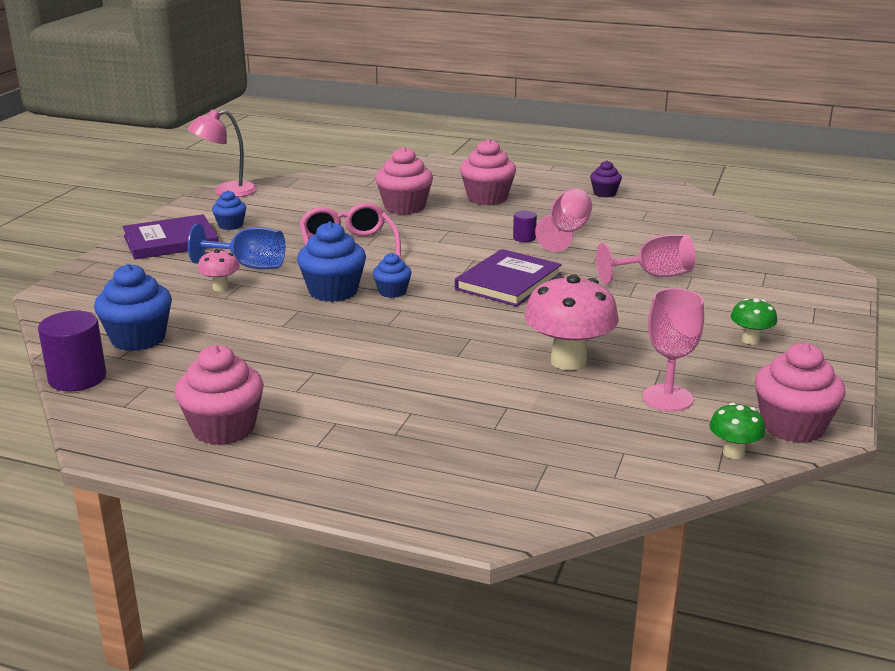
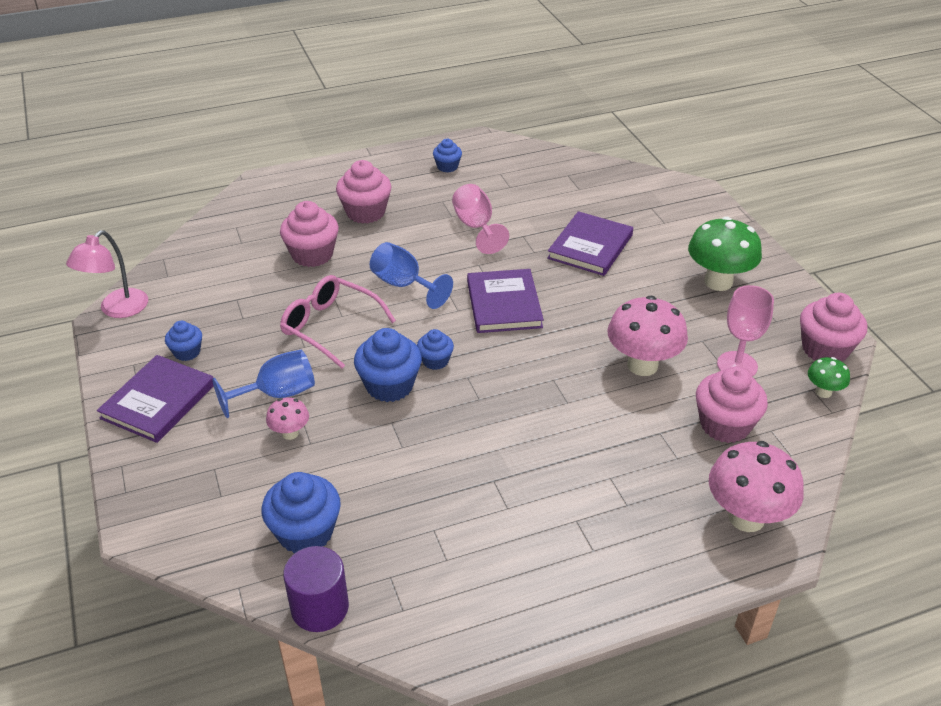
camera: 40 degrees left, 15 degrees up
pink cupcake [175,345,264,445] -> pink cupcake moved to [696,367,768,443]
purple cylinder [513,211,537,242] -> none
purple cupcake [590,160,622,197] -> blue cupcake [433,139,462,172]
pink goblet [596,234,696,284] -> purple book [547,211,633,276]
green mushroom [731,298,777,345] -> green mushroom [688,216,762,291], size x1.97
none -> blue goblet [370,242,453,309]
none -> pink mushroom [709,441,804,532]

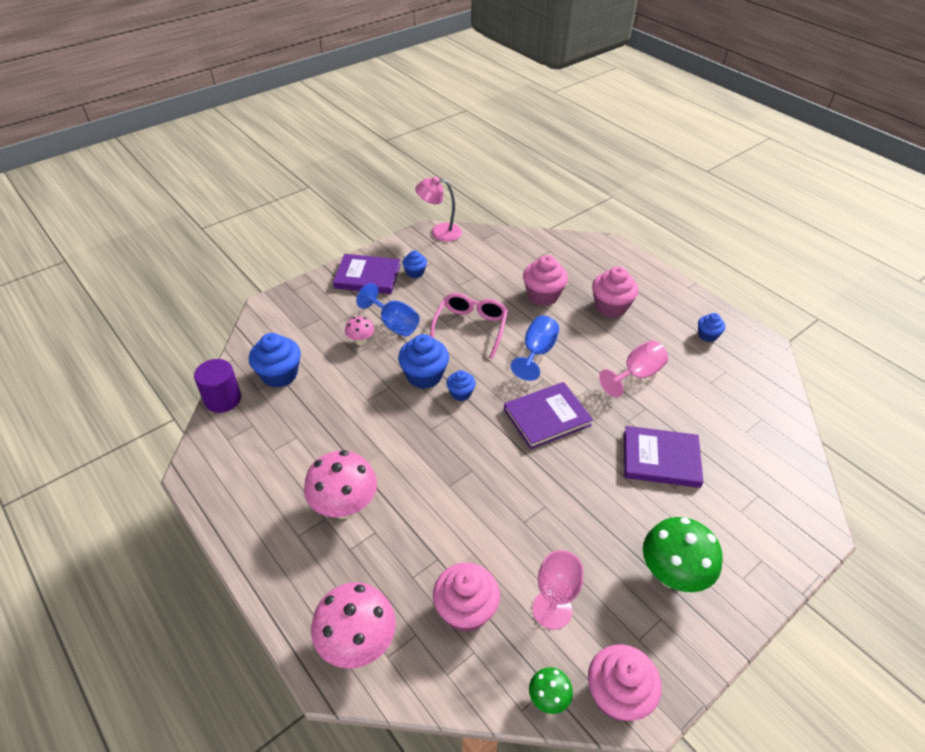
camera: 70 degrees right, 5 degrees up
pink mushroom [607,296,688,376] -> pink mushroom moved to [304,450,377,519]

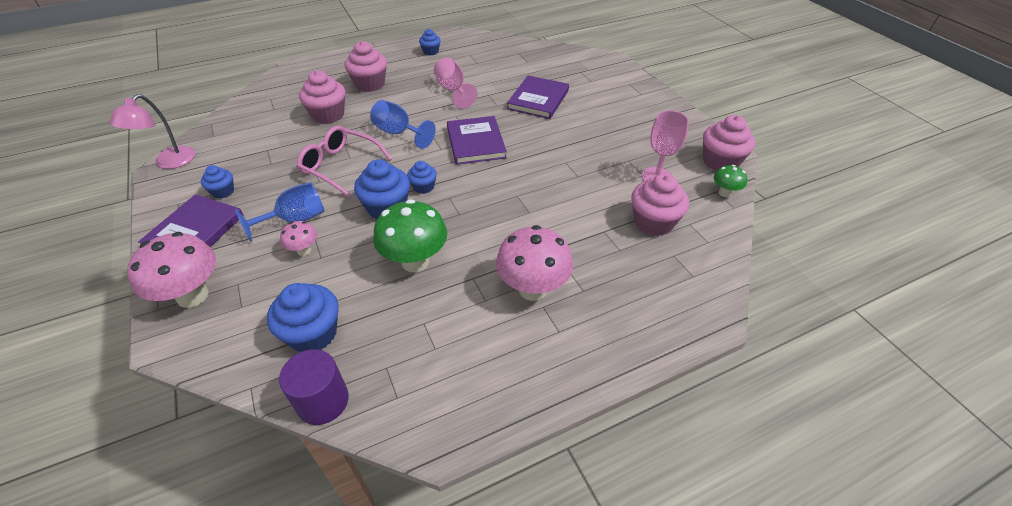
camera: 75 degrees left, 0 degrees up
pink mushroom [311,582,396,668] -> pink mushroom moved to [127,232,216,308]
green mushroom [643,517,723,592] -> green mushroom moved to [373,199,447,272]

